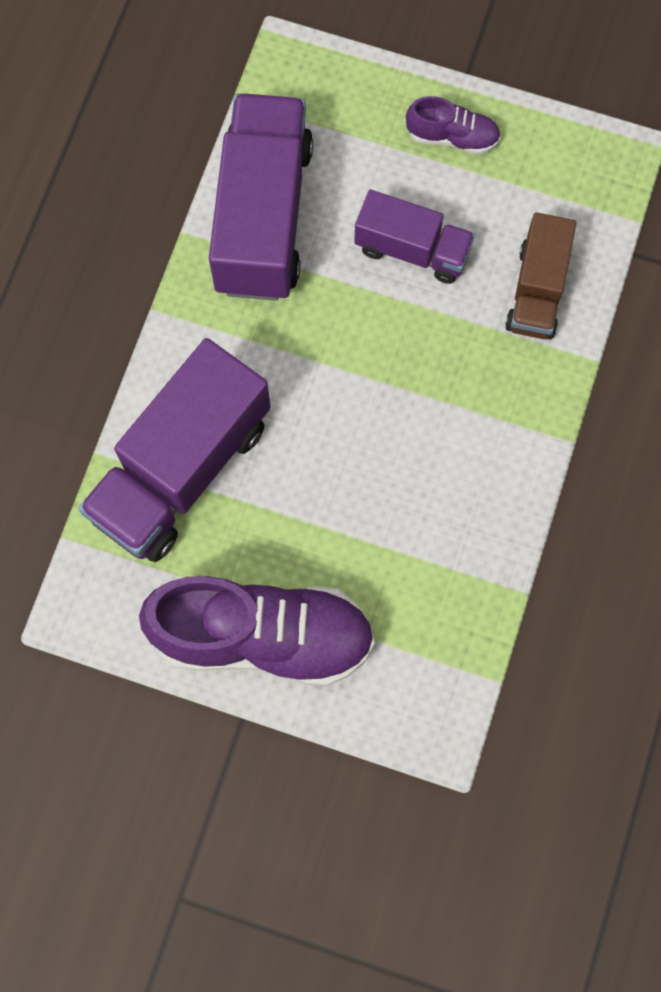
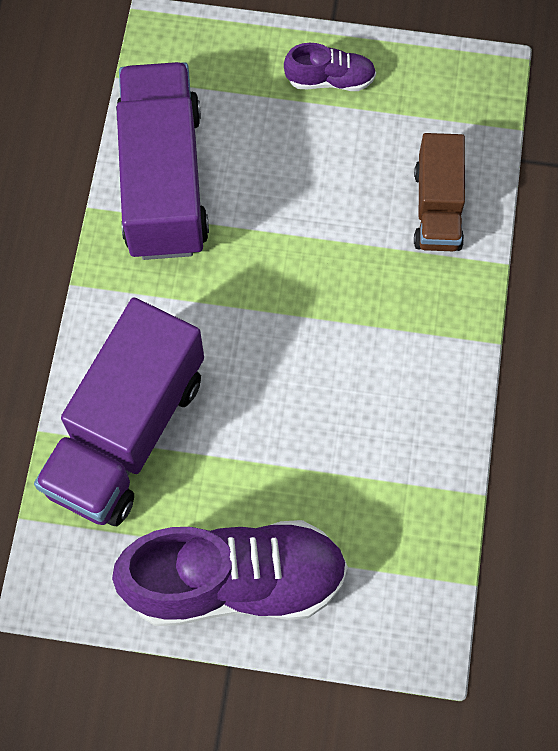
camera: 10 degrees left, 5 degrees down
purple truck [354,190,475,284] -> none

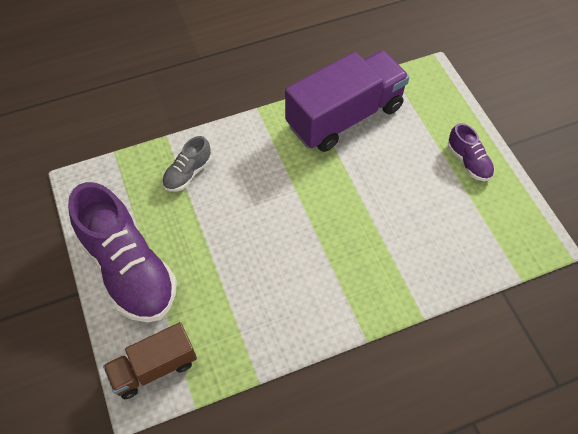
camera: 60 degrees right, 10 degrees down
purple truck [34,298,204,526] -> grey shoe [162,136,211,192]
brown truck [414,133,465,251] -> brown truck moved to [103,322,197,399]

